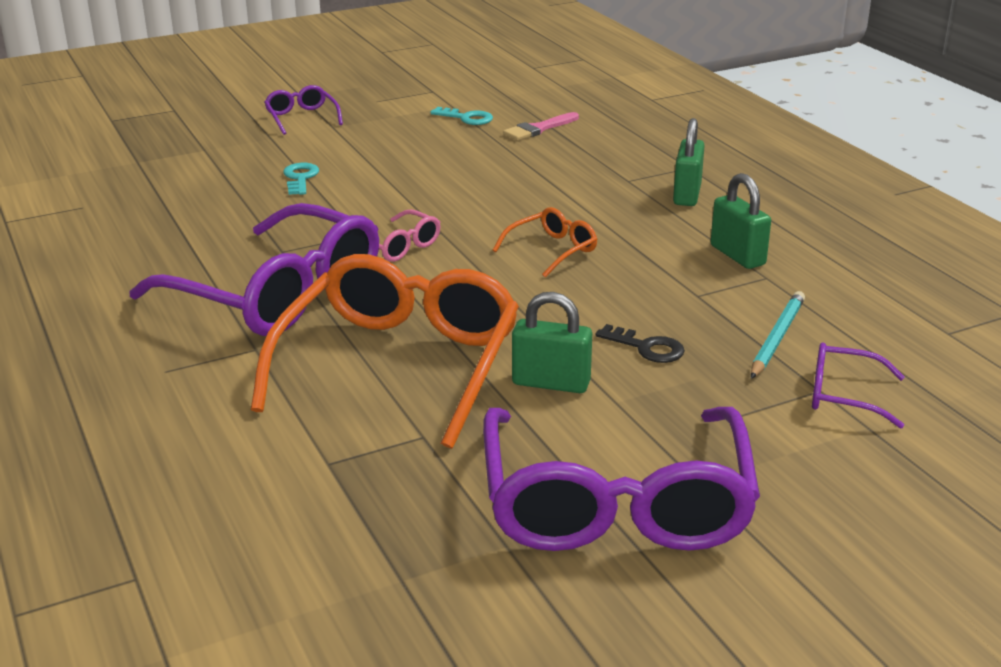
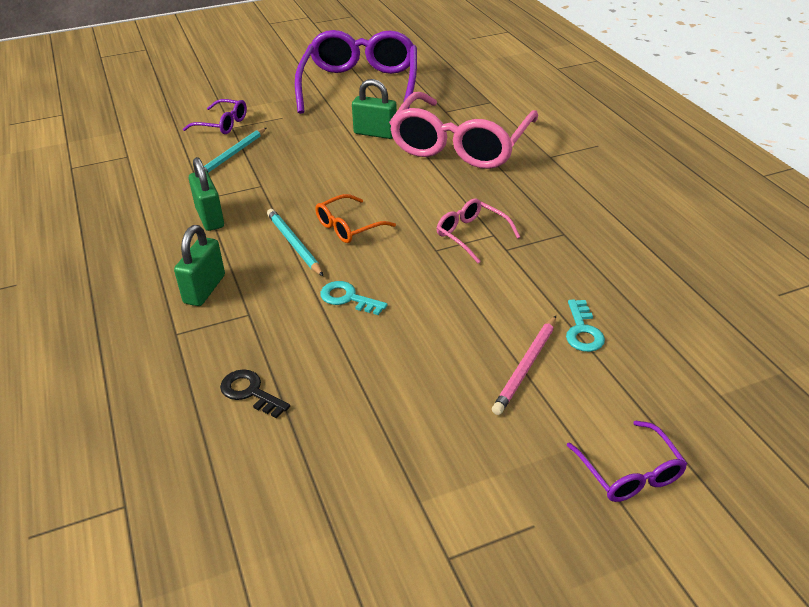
camera: 175 degrees left, 10 degrees up
purple glasses [130,203,379,336] -> none
orange glasses [251,254,519,449] -> pink glasses [389,92,538,169]
turquoise key [430,107,493,125] -> turquoise key moved to [320,281,387,315]
pink brush [503,112,579,140] -> none
black key [595,324,685,363] -> black key moved to [220,369,290,418]
none -> turquoise pencil [267,209,323,276]
none -> pink pencil [492,316,556,415]

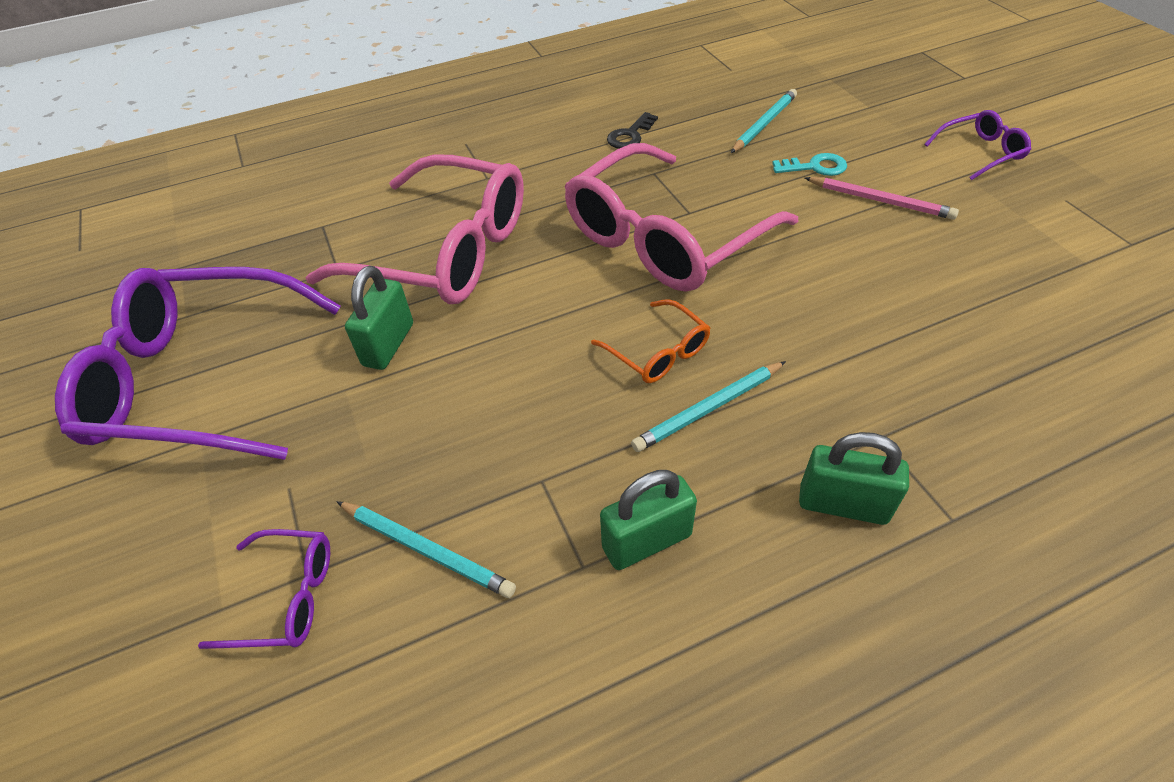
camera: 90 degrees left, 10 degrees up
purple glasses [183,99,247,134] -> purple glasses turned 75 degrees clockwise [198,529,330,649]
black key [220,369,290,418] -> black key moved to [607,112,658,149]
turquoise key [320,281,387,315] -> none
pink glasses [437,199,520,263] -> pink glasses [564,143,798,292], size x2.28
none -> turquoise pencil [731,89,797,153]

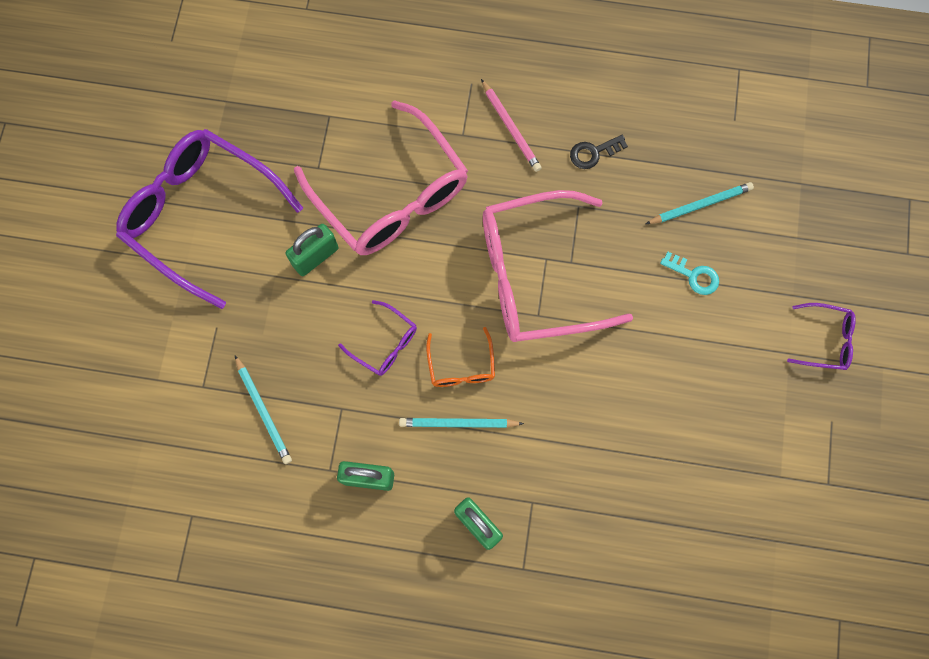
camera: 30 degrees right, 25 degrees up
purple glasses [198,529,330,649] -> purple glasses moved to [338,300,417,376]
pink pencil [805,177,959,220] -> pink pencil moved to [481,79,542,172]

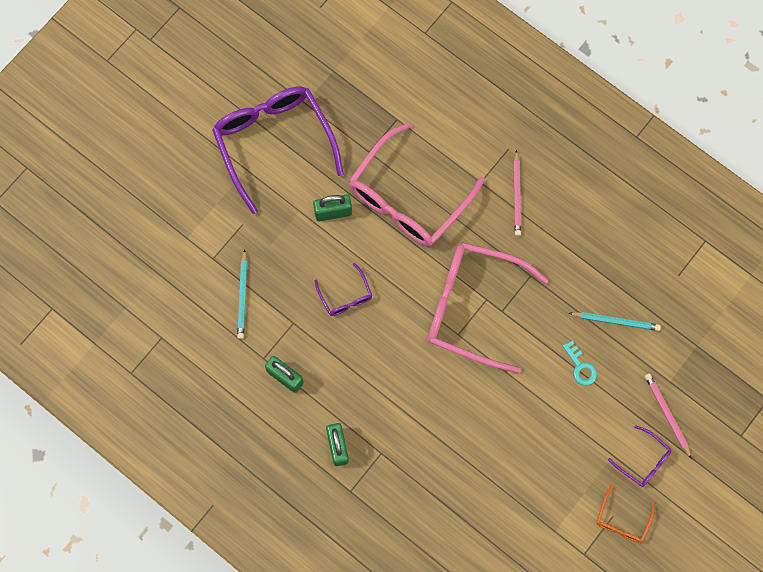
camera: 30 degrees right, 0 degrees up
pink glasses [294,100,468,255] -> pink glasses turned 45 degrees clockwise [349,123,485,246]
turquoise pencil [399,418,524,428] -> none
orange glasses [426,327,495,387] -> orange glasses moved to [597,485,654,543]
black key [570,135,628,169] -> none
none -> pink pencil [645,373,692,459]

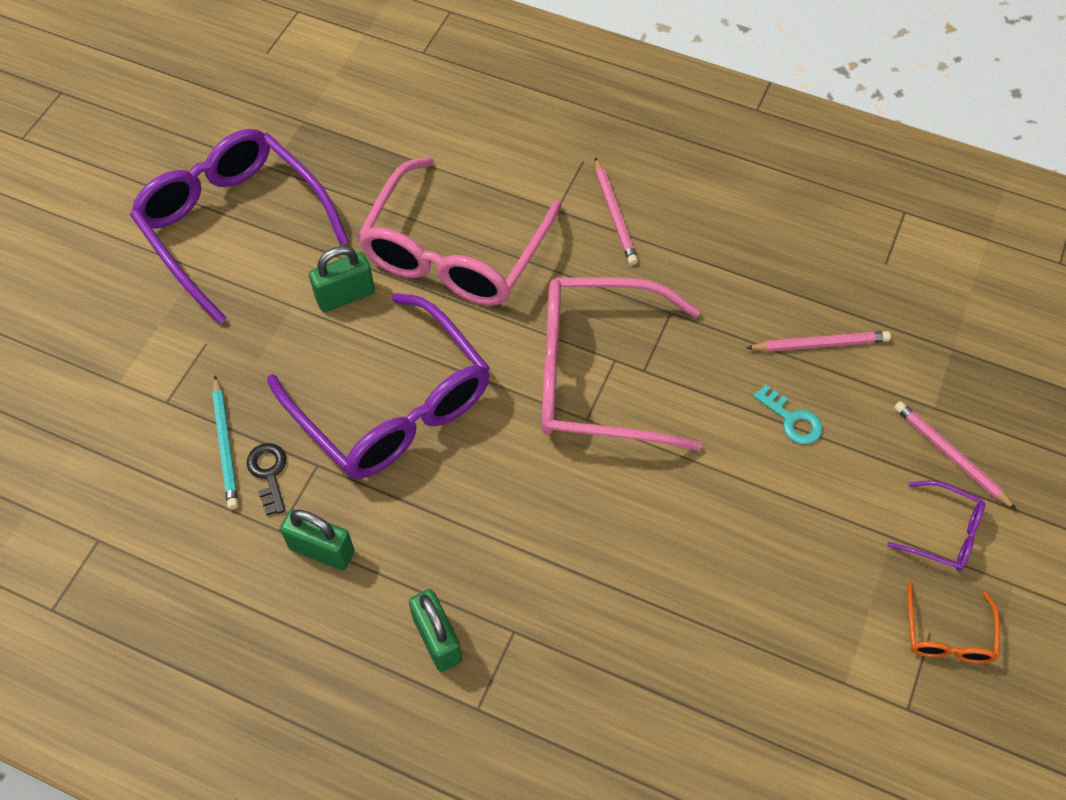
camera: 15 degrees left, 15 degrees down
purple glasses [315,263,372,316] -> purple glasses [267,293,490,479], size x2.28
turquoise pencil [569,312,661,331] -> pink pencil [746,331,891,352]
none -> black key [247,443,286,516]

